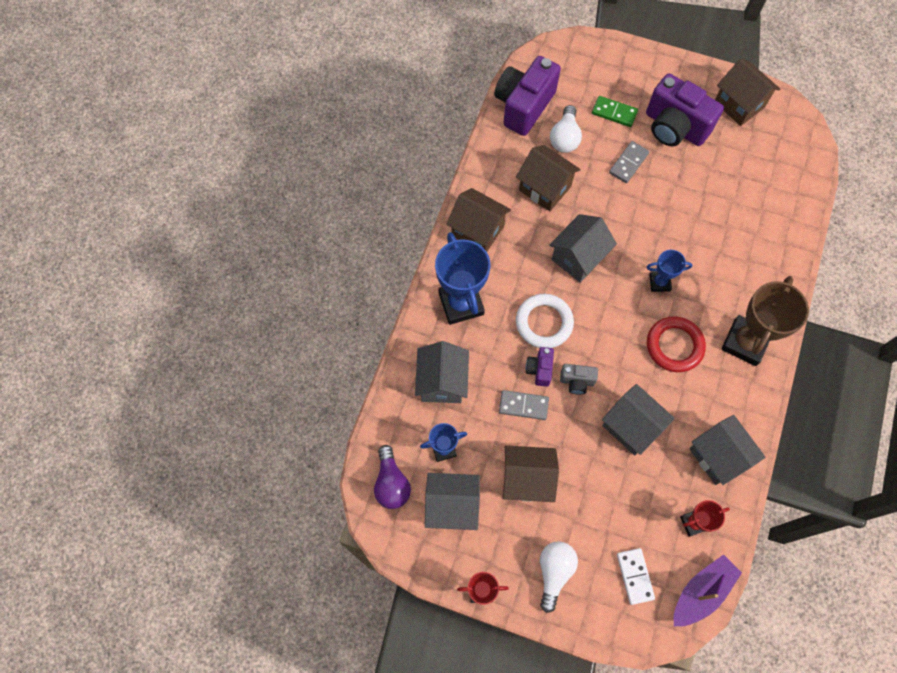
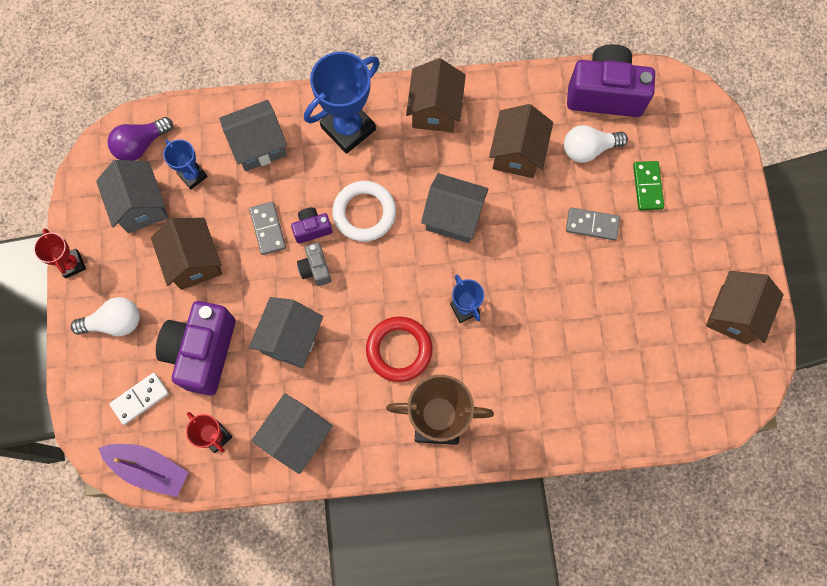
camera: 65 degrees right, 5 degrees up
purple camera [646,73,724,147] -> purple camera moved to [156,301,235,396]

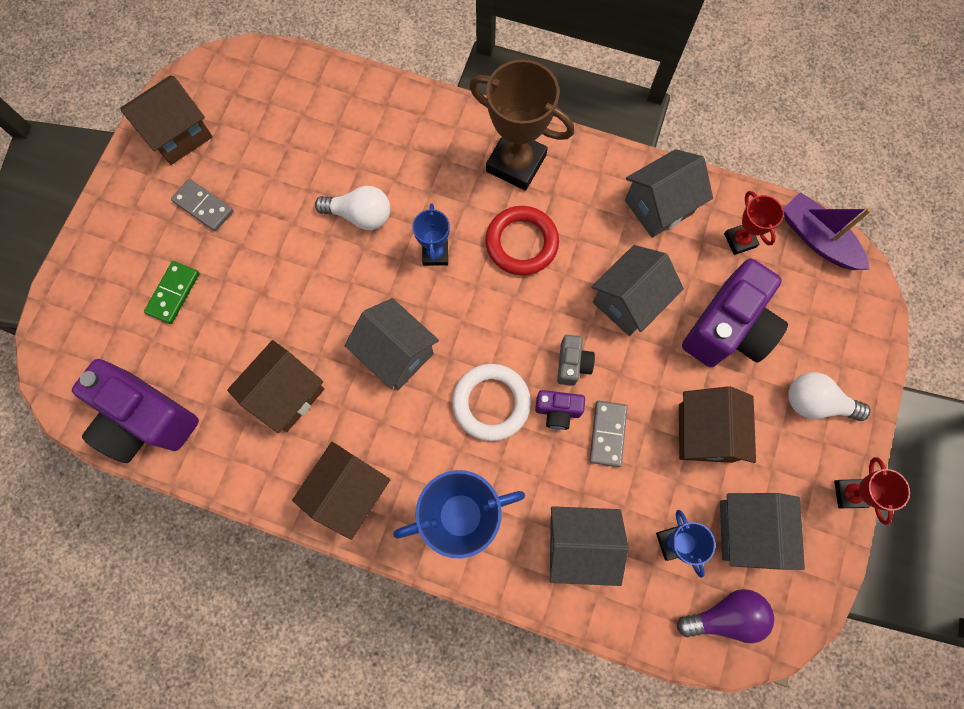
camera: 155 degrees left, 0 degrees up
white domino [110,373,169,425] -> none
white light bulb [564,125,628,163] -> white light bulb moved to [315,186,390,230]
grey domino [566,207,620,240] -> grey domino moved to [171,179,233,231]

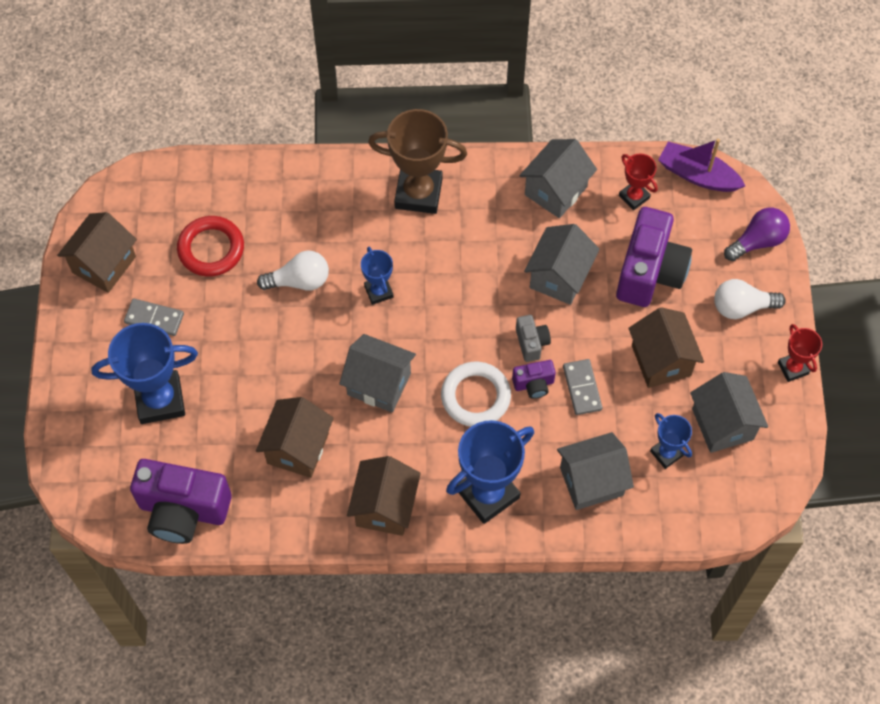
camera: 20 degrees left, 10 degrees down
green domino [144,261,200,324] -> blue trophy [91,323,198,424]
red ring [485,206,559,275] -> red ring moved to [177,216,244,277]
purple light bulb [677,589,774,643] -> purple light bulb moved to [724,208,790,261]

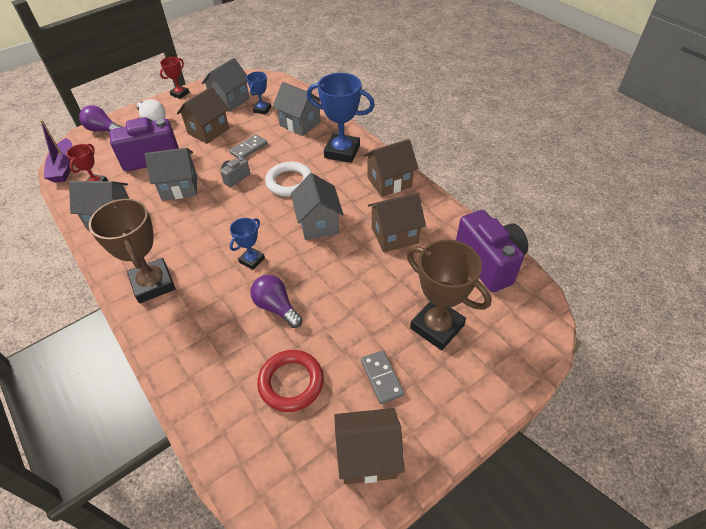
camera: 125 degrees left, 15 degrees down
blue trophy [91,323,198,424] -> brown trophy [407,239,491,350]
white light bulb [257,250,329,291] -> purple light bulb [250,275,303,328]
purple camera [512,360,556,399] -> none

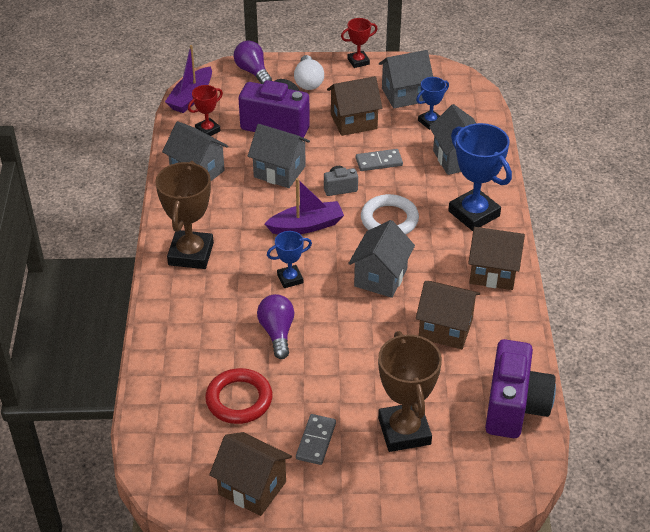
camera: 35 degrees right, 5 degrees down
none -> purple boat [265,178,344,234]

